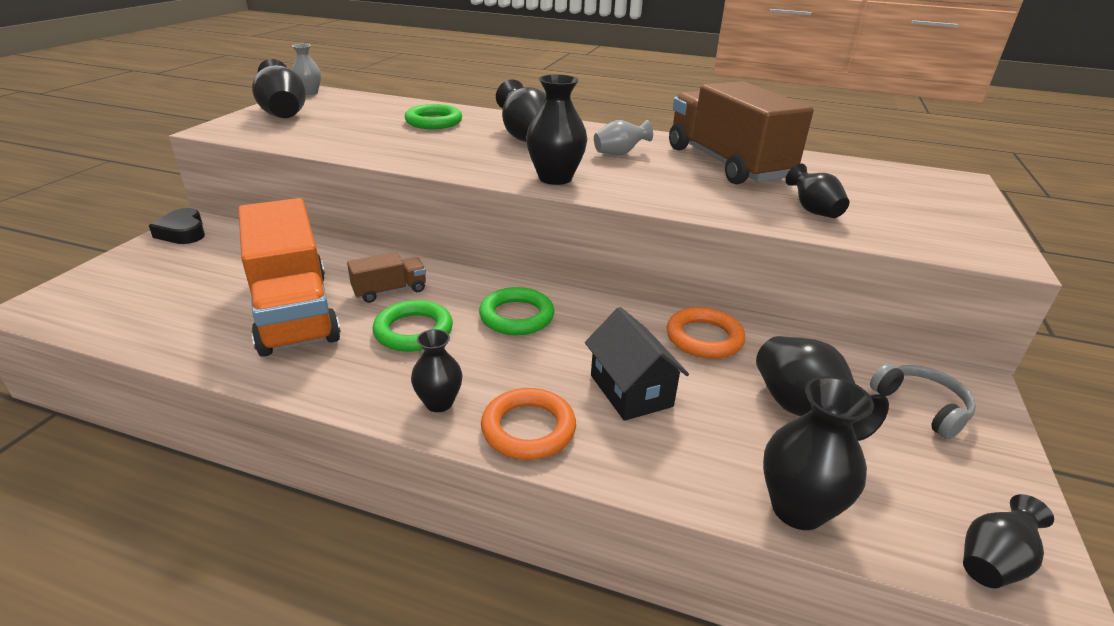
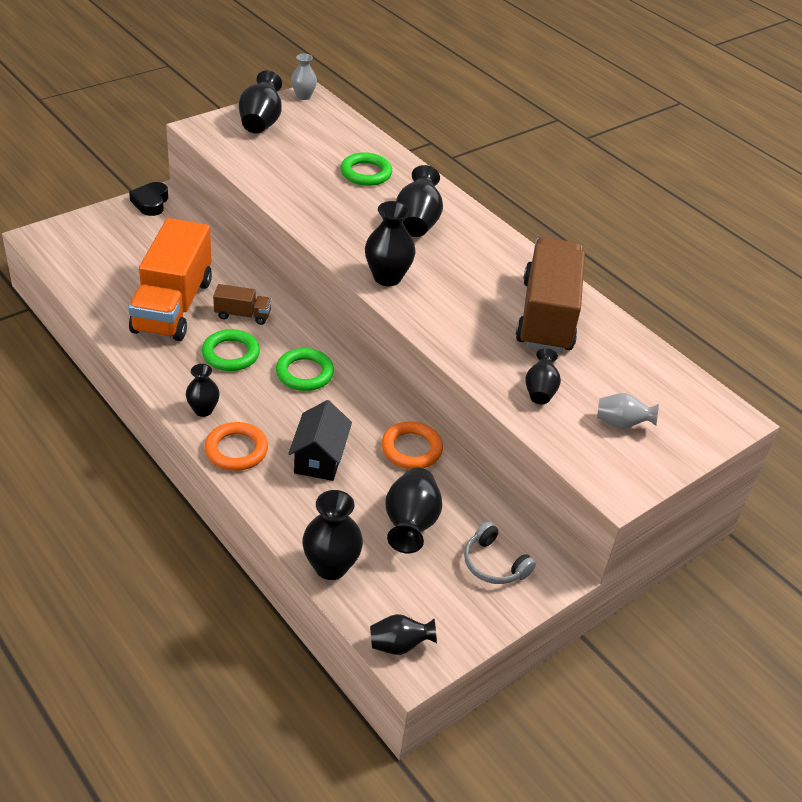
camera: 30 degrees right, 10 degrees up
grey vase [594,120,653,156] -> grey vase moved to [597,393,659,429]
grey headphones [870,363,976,439] -> grey headphones turned 135 degrees clockwise [464,522,536,584]

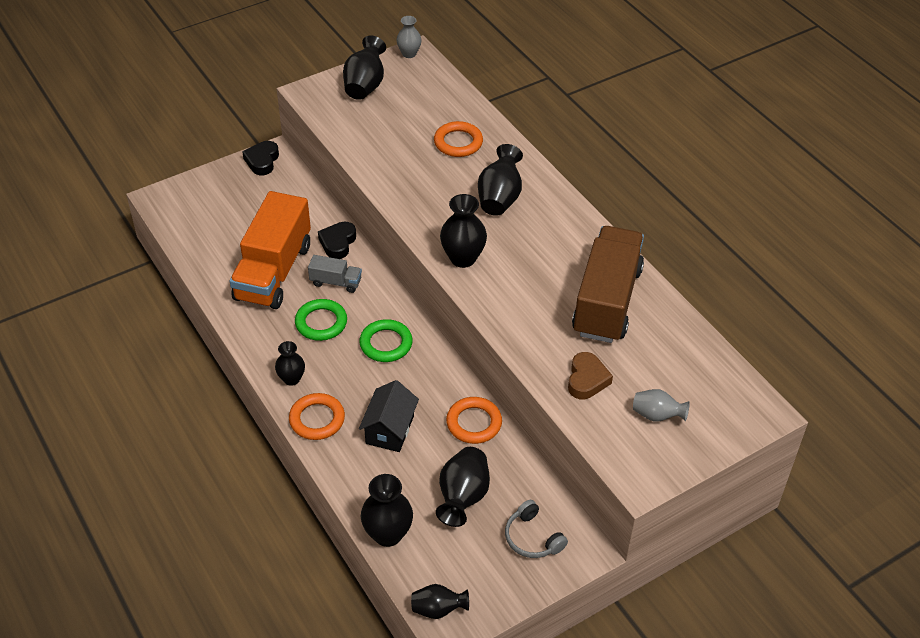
camera: 10 degrees right, 5 degrees up
brown truck [213,284,272,325] -> grey truck [308,255,362,293]
green ring [341,152,392,186] -> orange ring [434,121,483,157]
black vase [526,348,561,404] -> brown heart [568,352,613,399]
none -> black heart [318,222,356,259]

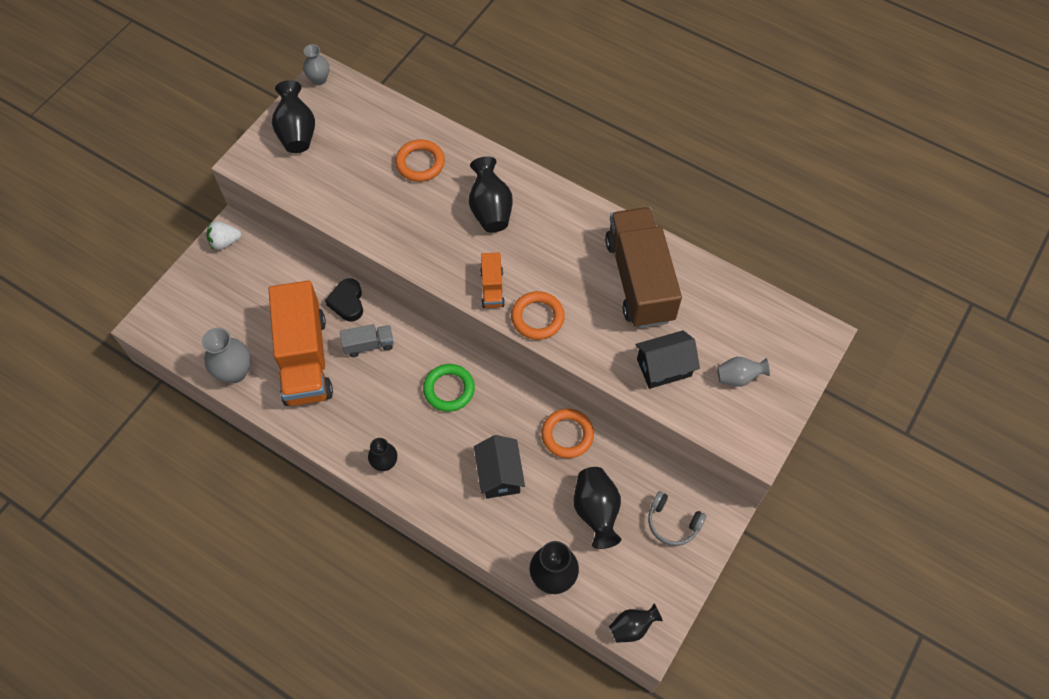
camera: 25 degrees left, 15 degrees up
black heart [242,141,279,175] -> white strawberry [206,221,241,250]
orange ring [289,393,345,440] -> orange ring moved to [511,291,565,340]
green ring [295,299,347,341] -> none
black vase [440,194,487,268] -> orange truck [480,253,505,308]
brown heart [568,352,613,399] -> black house [635,330,700,389]
none -> grey vase [202,328,251,383]

